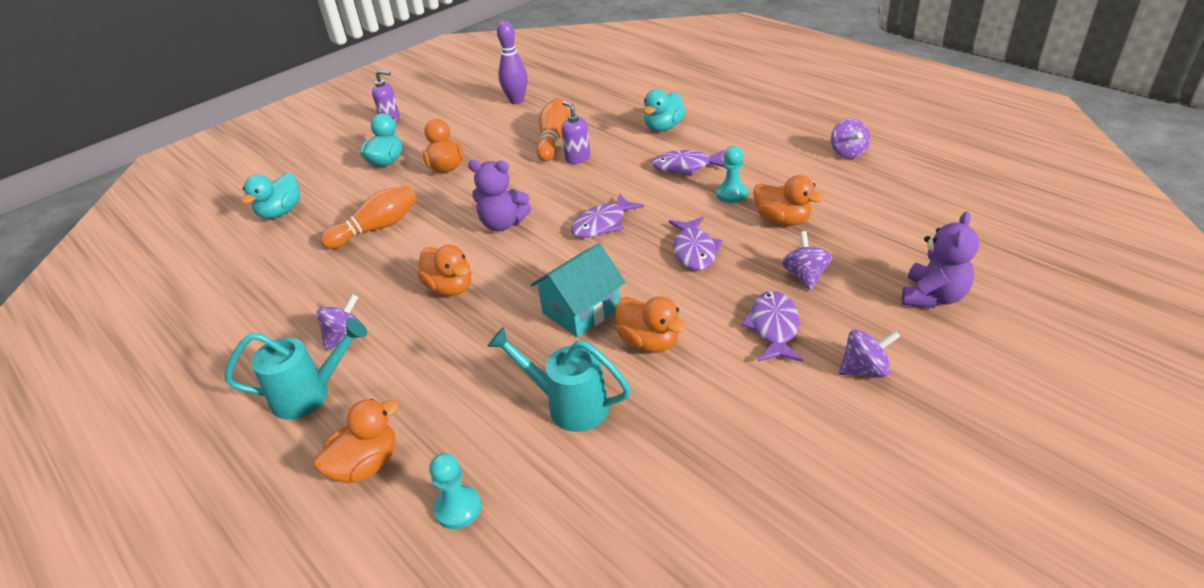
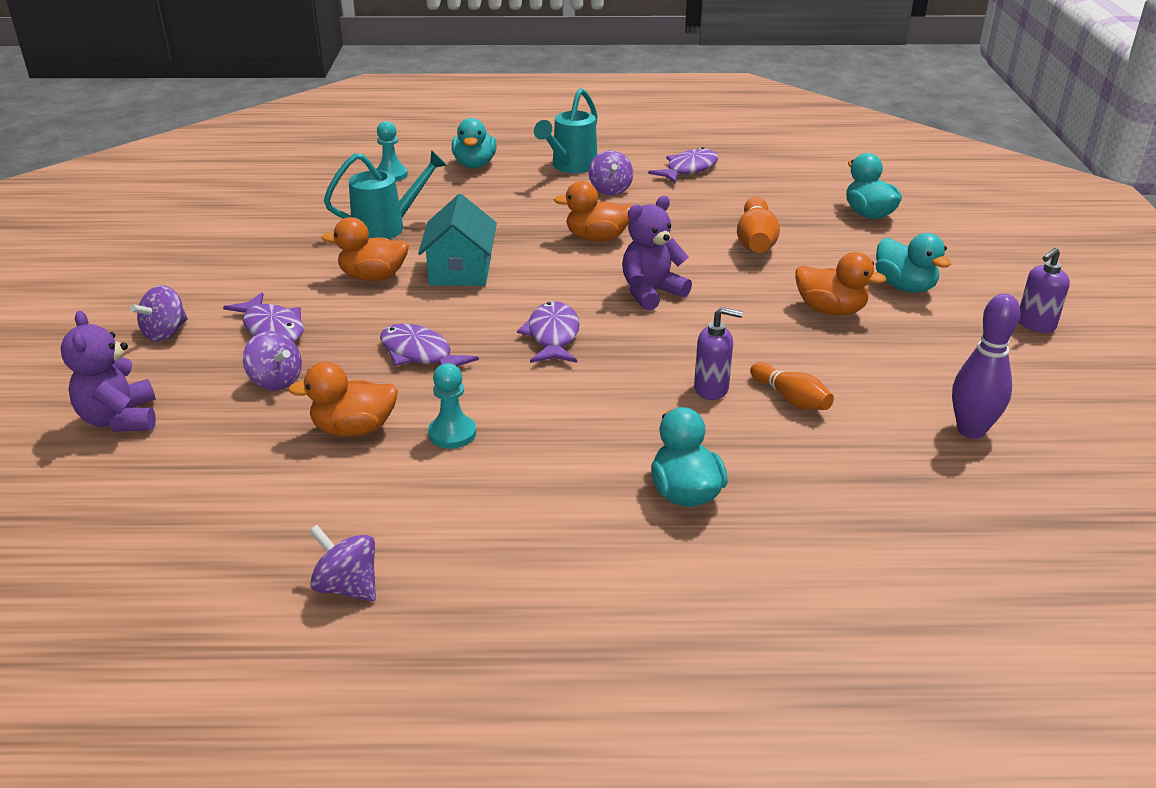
camera: 130 degrees right, 5 degrees down
orange duck [313,399,399,483] -> turquoise duck [452,118,497,169]
orange bowling pin [536,98,570,162] -> orange bowling pin [750,362,834,410], size x0.67
purple fish [652,150,724,176] -> purple fish moved to [648,147,718,183]

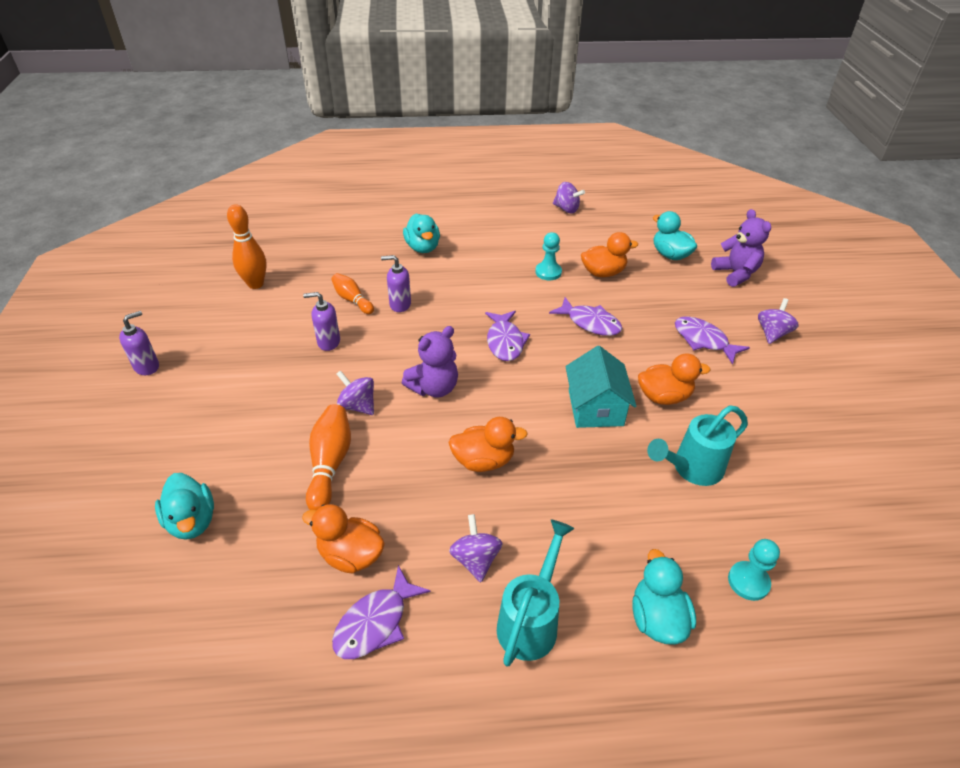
camera: 175 degrees right, 10 degrees up
purple spinning top [243,331,302,391] -> purple spinning top moved to [337,371,374,415]
orange duck [795,252,886,315] -> orange duck moved to [302,504,385,574]
turquoise duck [876,233,951,293] -> turquoise duck moved to [653,211,697,260]
purple bowling pin [952,294,1021,439] -> orange bowling pin [227,204,267,289]
none -> purple soap dispenser [303,292,340,351]

